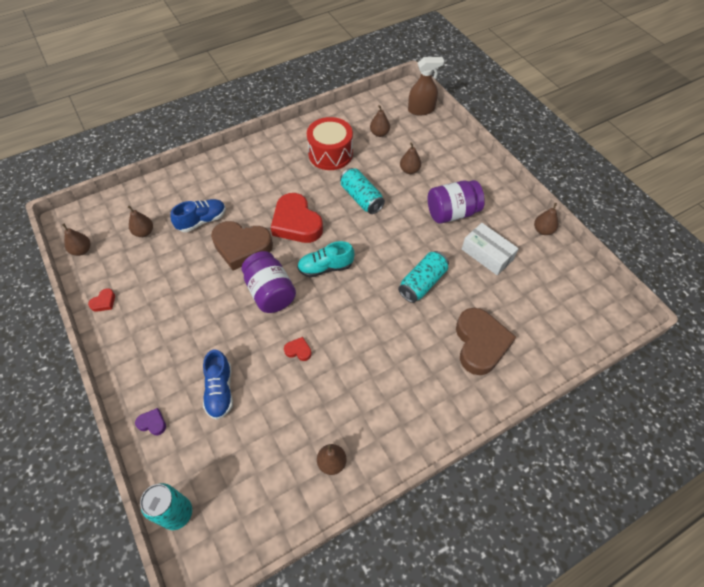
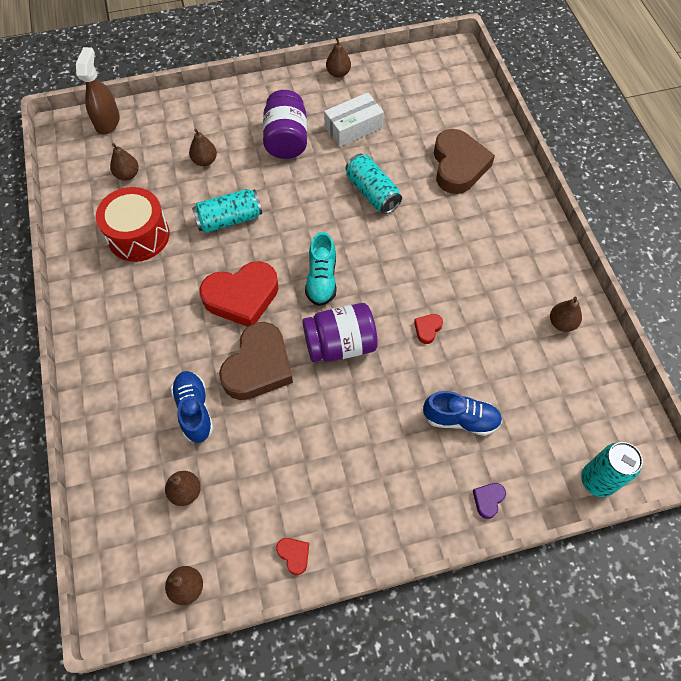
camera: 75 degrees left, 5 degrees up
brown heart [456,308,516,375] -> brown heart turned 75 degrees clockwise [434,129,495,194]

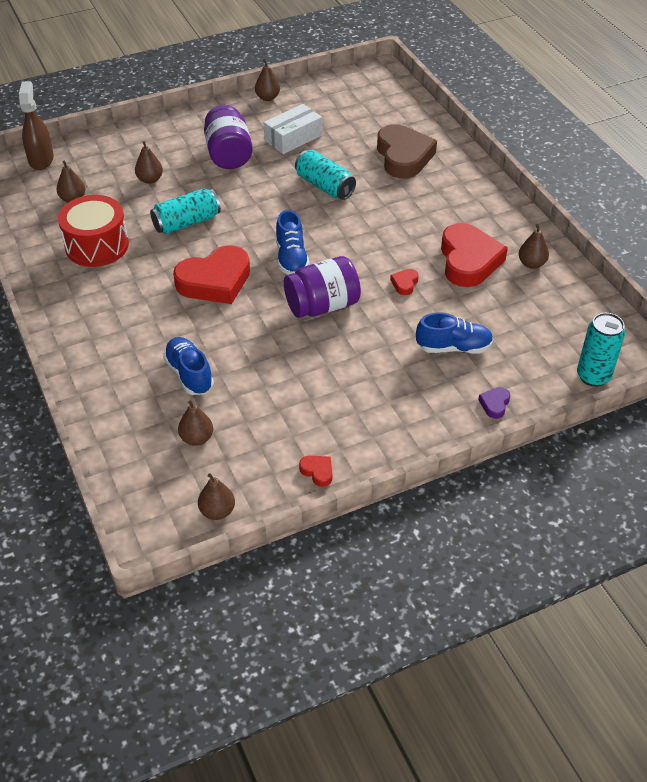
camera: 10 degrees left, 15 degrees down
brown heart [219,322,293,400] -> none
turquoise shoe [305,232,336,306] -> blue shoe [276,210,309,275]
none -> red heart [441,223,508,287]

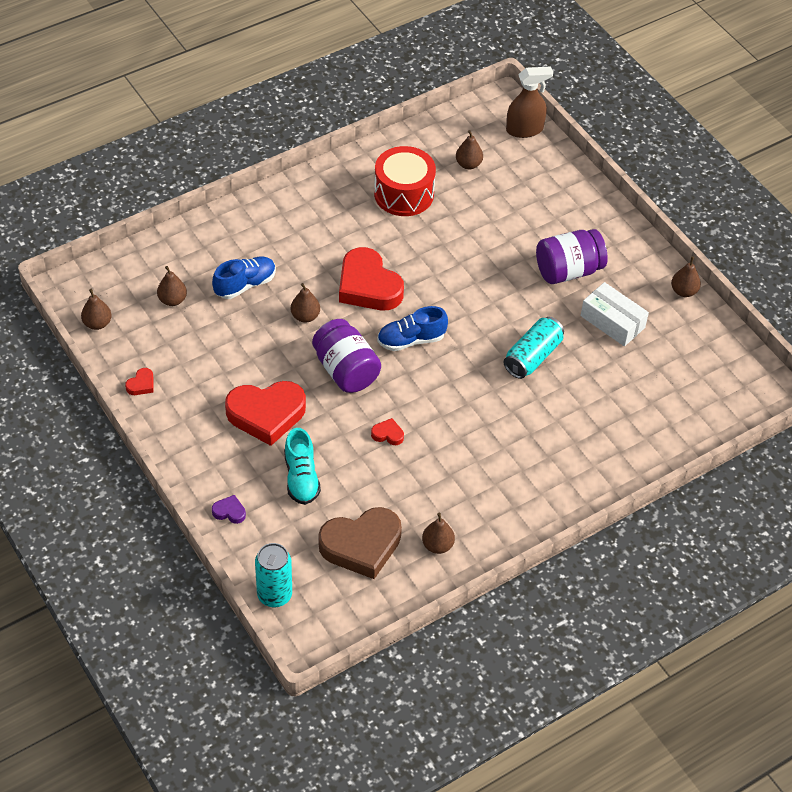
camera: 80 degrees right, 5 degrees up
brown pear [135,141,163,184] -> brown pear moved to [291,283,320,323]
turquoise can [150,188,221,234] -> none
brown heart [377,124,437,178] -> brown heart moved to [318,507,402,579]
blue shoe [416,312,493,354] -> turquoise shoe [284,428,321,505]
red heart [441,223,508,287] -> red heart moved to [225,381,306,446]

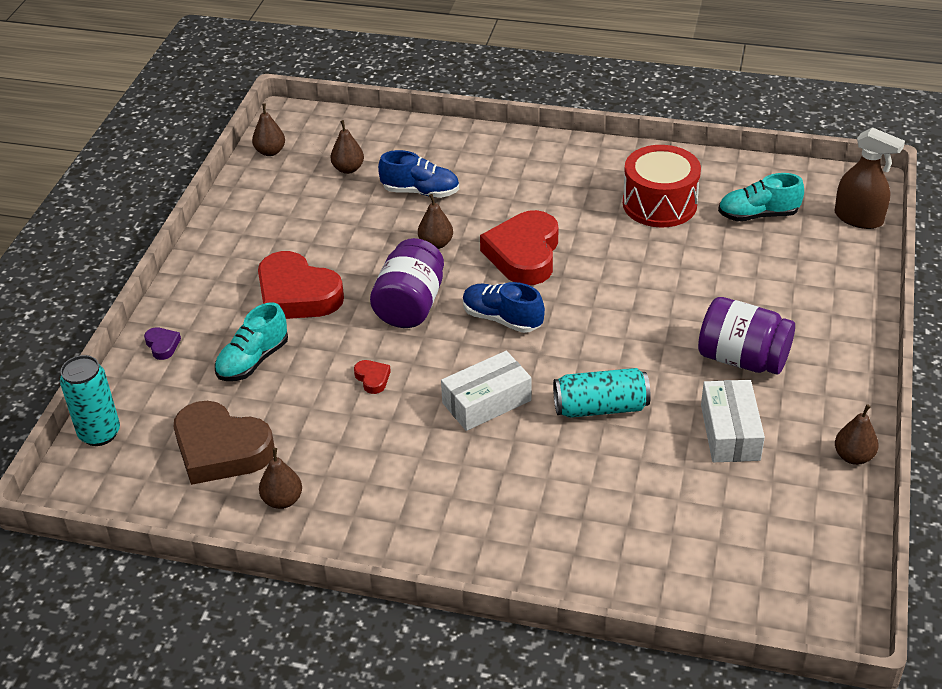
camera: 50 degrees right, 10 degrees down
red heart [125,368,154,395] -> none
brown pear [456,130,483,169] -> turquoise shoe [718,173,804,221]
none -> white box [441,351,531,431]

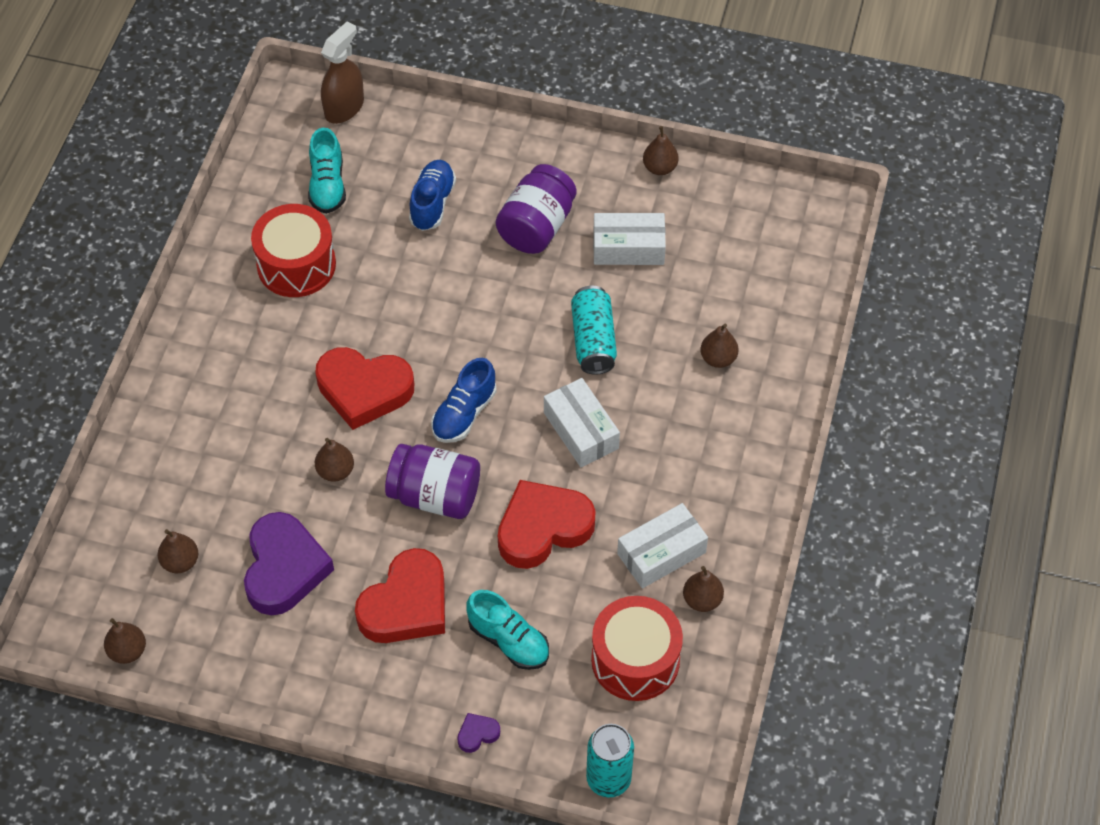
camera: 90 degrees left, 15 degrees up
brown heart [174,401,275,485] -> red drum [591,596,683,701]
red heart [354,360,391,394] -> red heart [498,480,595,569], size x2.43
blue shoe [378,150,459,198] -> blue shoe moved to [409,160,456,231]
none -> purple heart [244,512,334,615]
none -> white box [617,503,708,588]
none -> brown pear [700,324,738,368]

